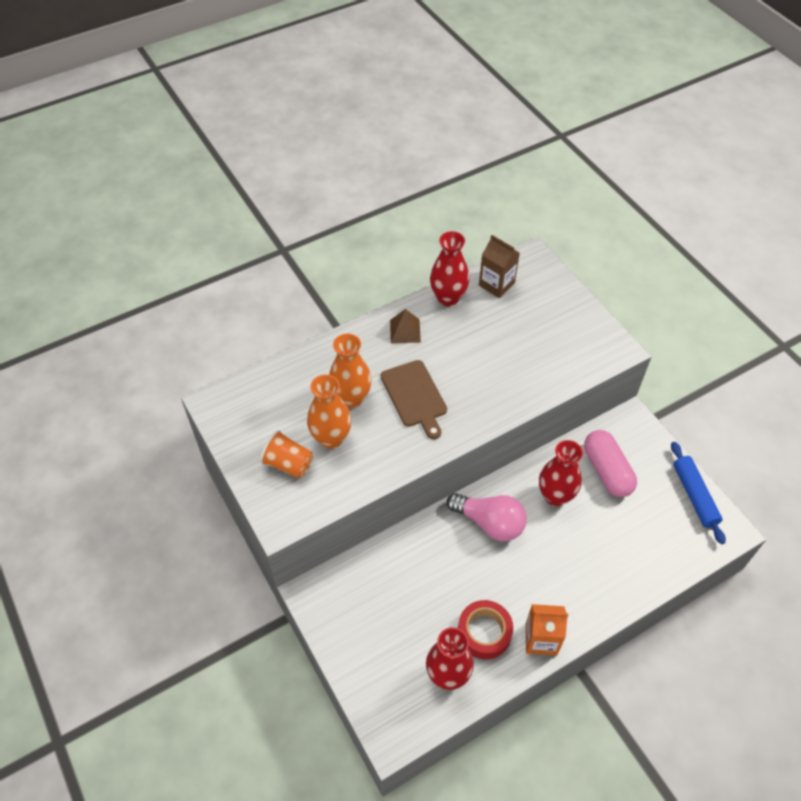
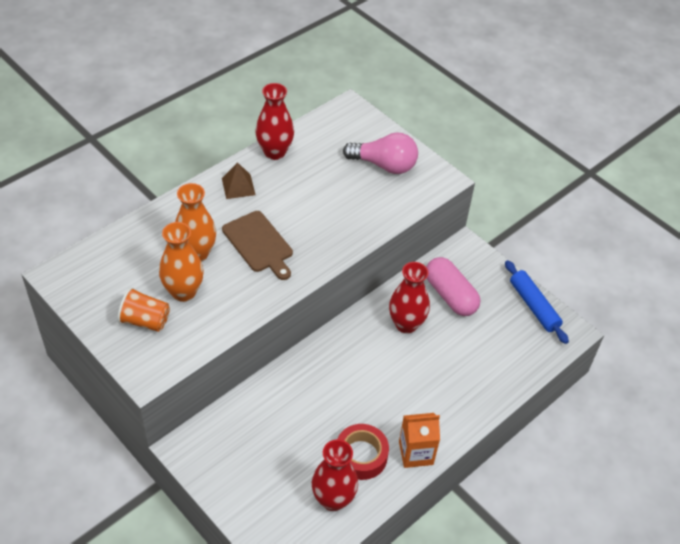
camera: 15 degrees left, 5 degrees down
pink light bulb [447,493,527,541] -> pink light bulb moved to [343,132,418,174]
brown carton [479,235,520,298] -> none

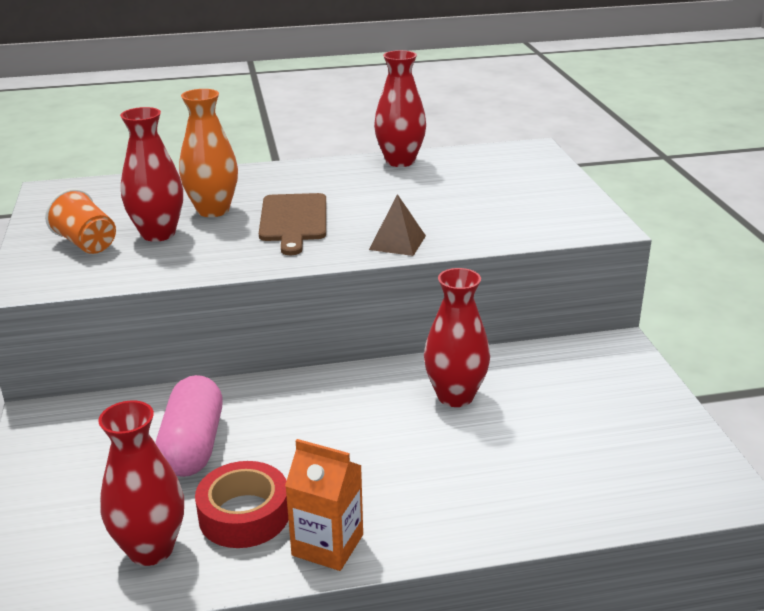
camera: 35 degrees right, 20 degrees down
orange vase [159,222,204,302] -> red vase [120,107,183,242]
brown pyramid [222,162,255,199] -> brown pyramid moved to [369,194,426,256]
pink light bulb [343,132,418,174] -> none
pink capsule [426,257,480,316] -> pink capsule moved to [155,375,223,477]
blue rolling pin [505,260,569,344] -> none

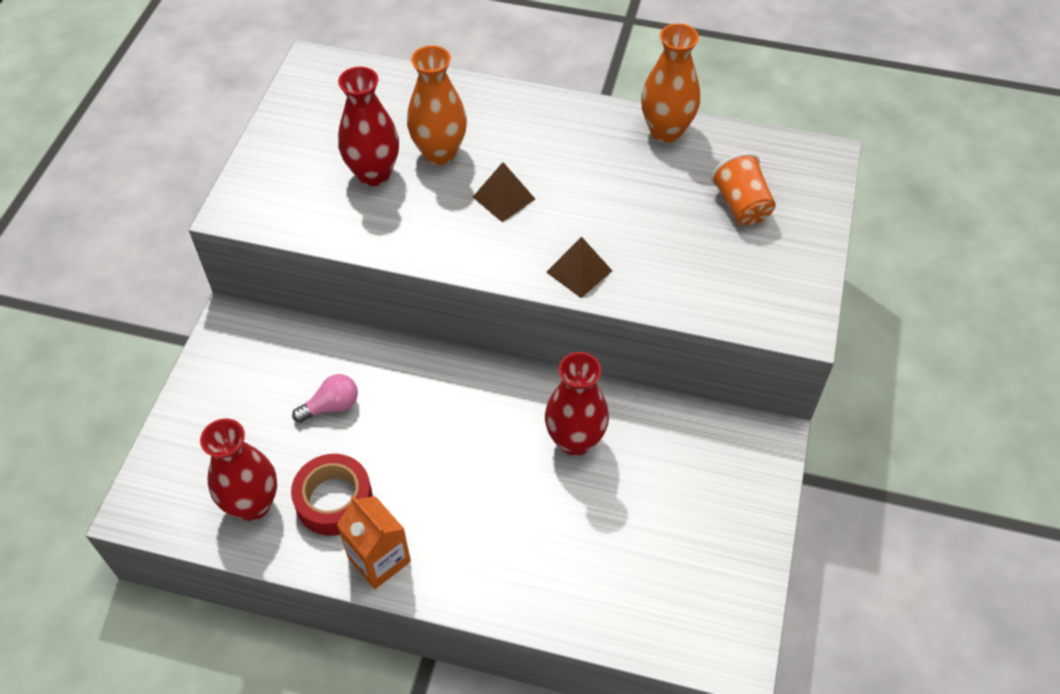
camera: 25 degrees right, 25 degrees up
orange cup [45,188,116,254] -> orange cup moved to [711,153,776,225]
pink capsule [155,375,223,477] -> pink light bulb [292,374,358,423]
brown cutting board [259,193,326,255] -> brown pyramid [473,162,535,222]
red vase [374,50,426,167] -> orange vase [641,23,700,143]

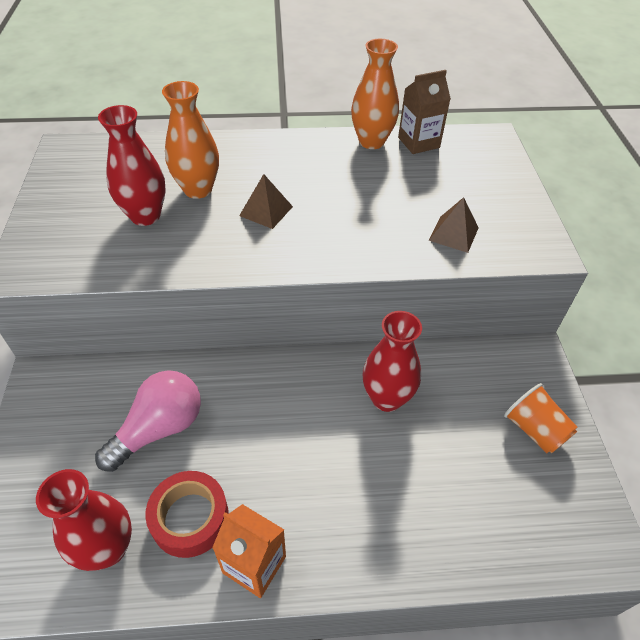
camera: 20 degrees left, 5 degrees down
pink light bulb [292,374,358,423] -> pink light bulb [95,370,201,472], size x1.76
brown pyramid [546,236,612,298] -> brown pyramid moved to [429,197,478,253]
orange cup [711,153,776,225] -> orange cup moved to [504,383,577,454]
none -> brown carton [398,70,451,154]

